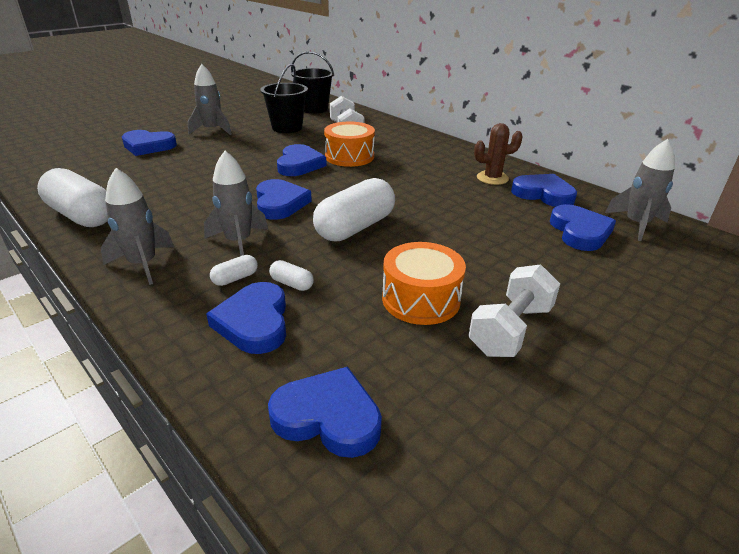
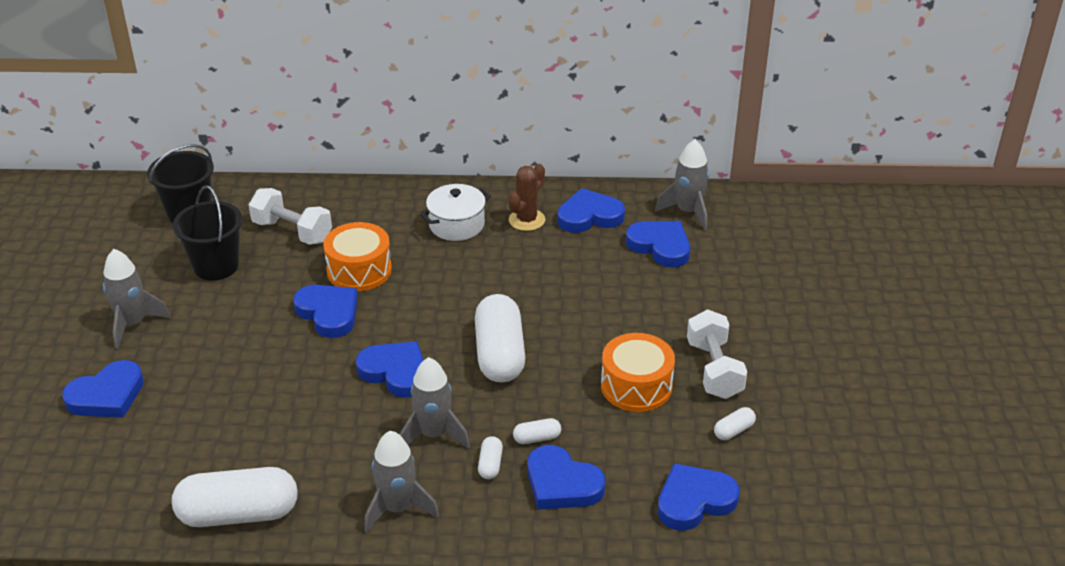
camera: 45 degrees left, 5 degrees up
none -> white pot [420,184,491,241]
none -> white capsule [714,407,756,440]

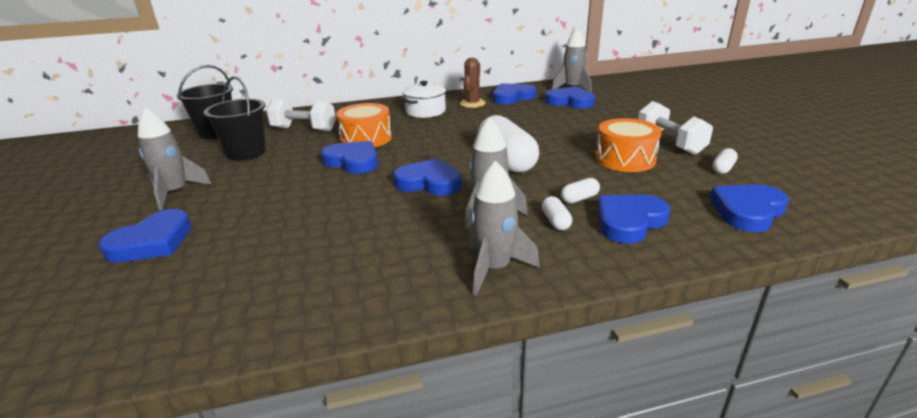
camera: 15 degrees left, 10 degrees down
white capsule [172,467,298,527] -> none
blue heart [527,445,605,510] -> blue heart turned 120 degrees clockwise [597,195,670,244]

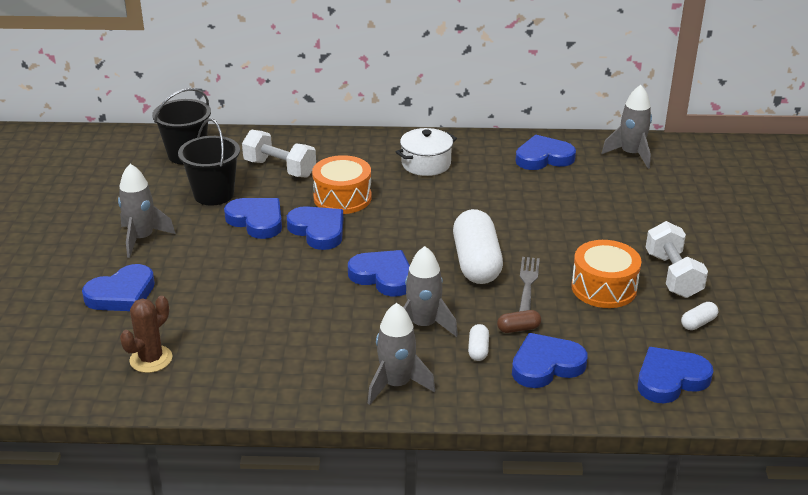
camera: 15 degrees right, 5 degrees up
brown cactus [460,58,486,108] -> brown cactus moved to [120,296,172,373]
blue heart [545,86,595,108] -> blue heart moved to [224,198,282,239]
white capsule [561,178,600,203] -> brown capsule [497,310,541,333]
none -> grey fork [519,257,540,312]

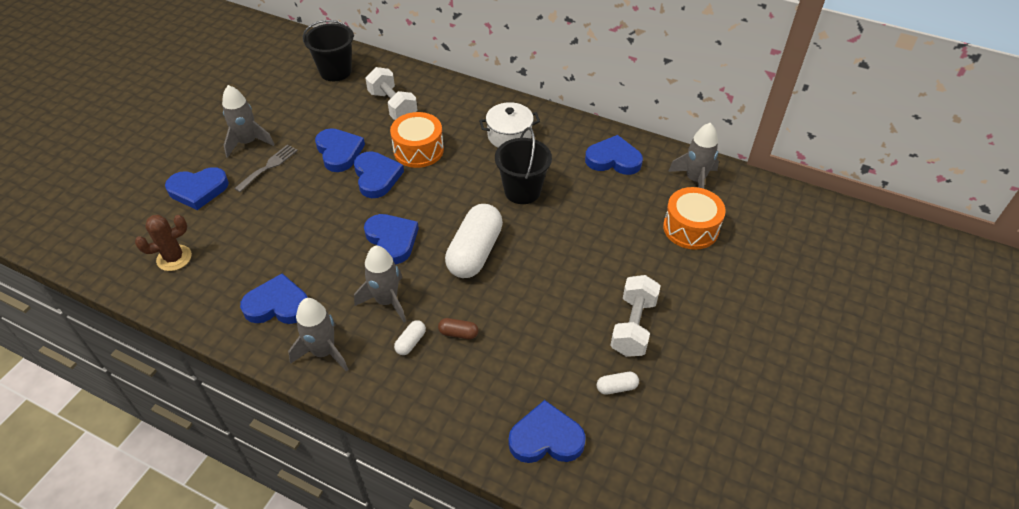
camera: 25 degrees right, 15 degrees up
black bucket [178,118,240,206] -> black bucket moved to [495,127,552,204]
blue heart [512,333,588,388] -> blue heart moved to [240,273,308,324]
grey fork [519,257,540,312] -> grey fork moved to [234,145,298,192]
orange drum [571,240,642,308] -> orange drum moved to [663,187,726,250]

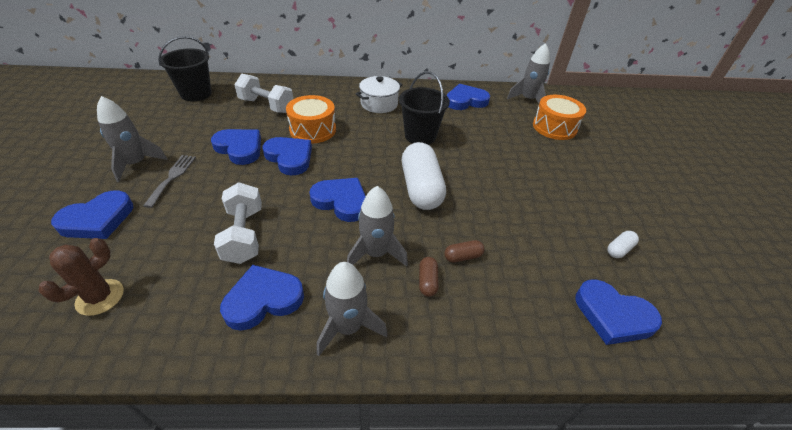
camera: 30 degrees left, 5 degrees down
white capsule [394,320,426,355] -> brown capsule [419,257,439,297]
blue heart [509,400,586,463] -> blue heart turned 120 degrees counterclockwise [576,279,662,345]
white dumbbell [610,275,661,357] -> white dumbbell moved to [214,182,262,264]

